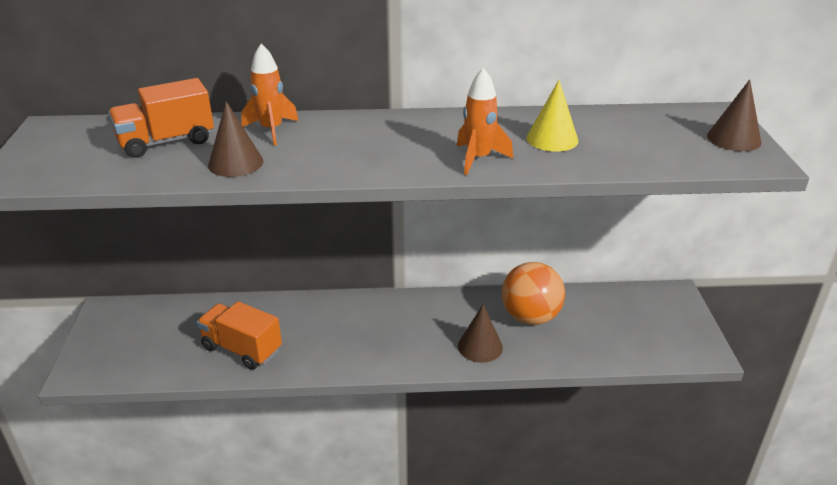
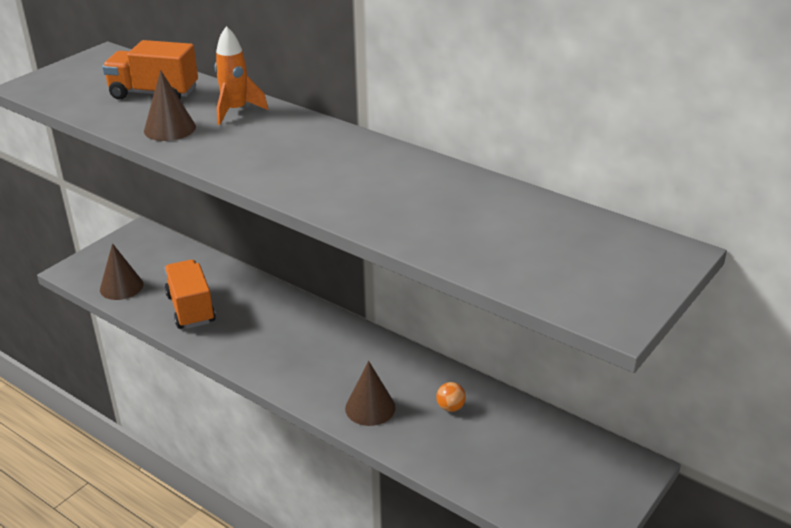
camera: 40 degrees right, 0 degrees up
orange rocket [457,68,513,175] -> none
orange ball [502,262,565,325] -> orange ball [436,382,466,412], size x0.40
yellow cone [526,80,578,152] -> none
brown cone [707,79,761,151] -> brown cone moved to [100,243,143,300]

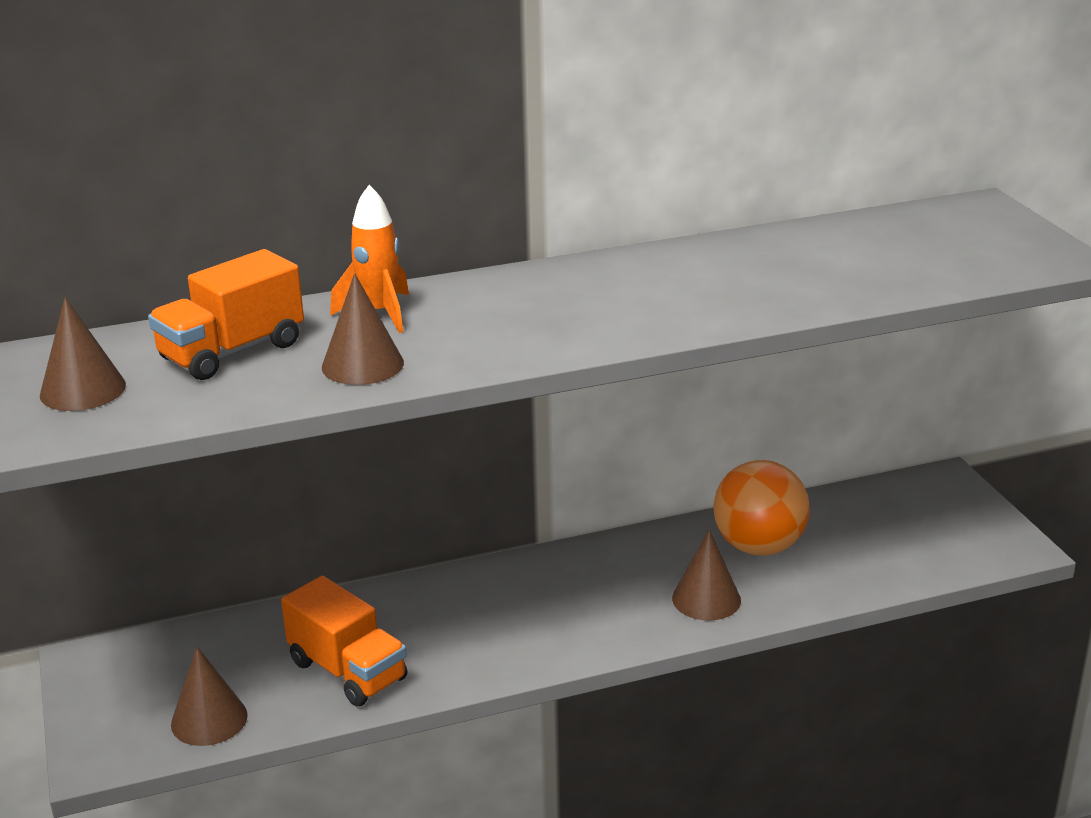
camera: 55 degrees left, 5 degrees down
orange truck [164,260,216,329] -> orange truck turned 150 degrees counterclockwise [281,576,407,706]
orange ball [436,382,466,412] -> orange ball [713,460,810,556], size x2.48
none -> brown cone [40,297,126,411]

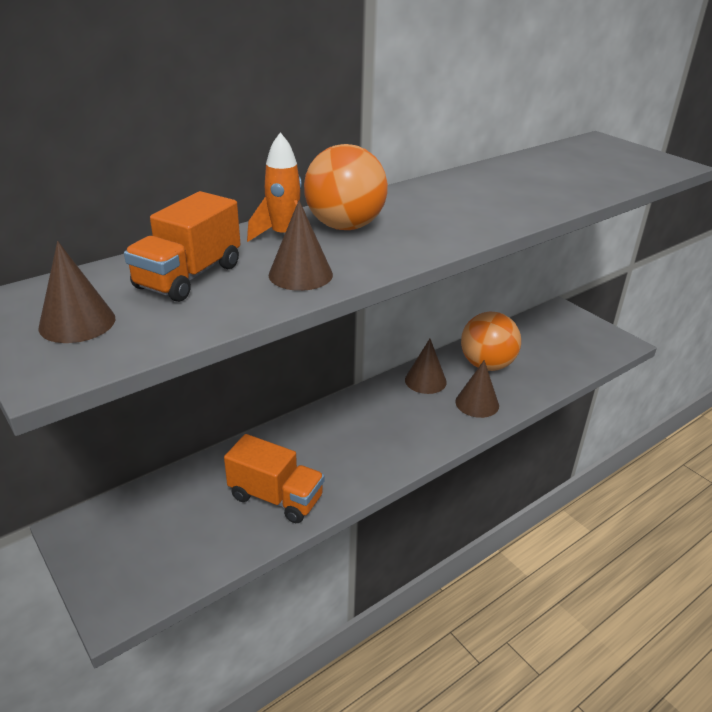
camera: 20 degrees left, 5 degrees up
brown cone [171,647,248,746] -> brown cone moved to [405,339,447,394]
none -> orange ball [304,144,388,230]

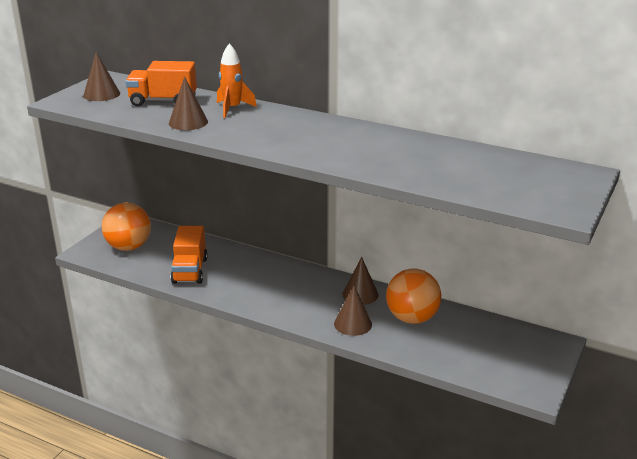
camera: 65 degrees right, 5 degrees down
orange ball [304,144,388,230] -> orange ball moved to [102,203,151,251]

